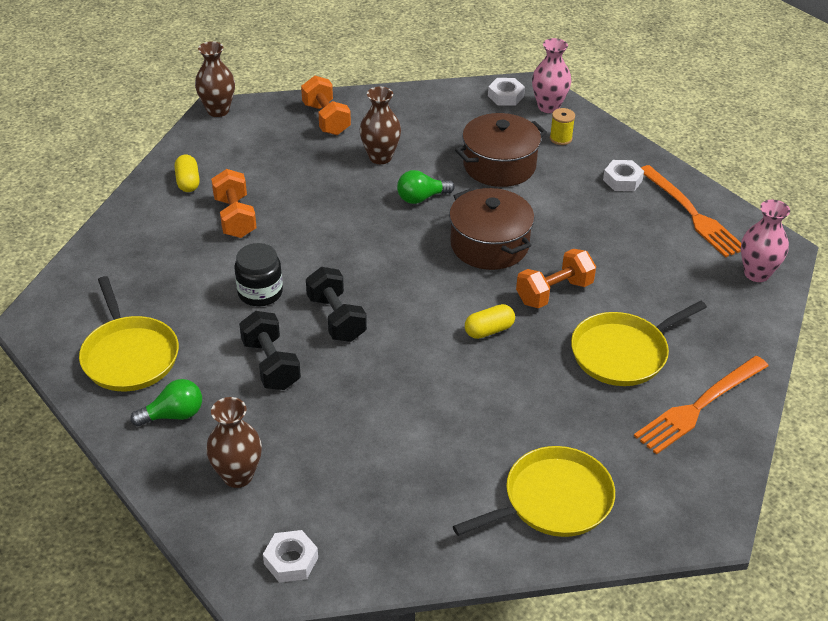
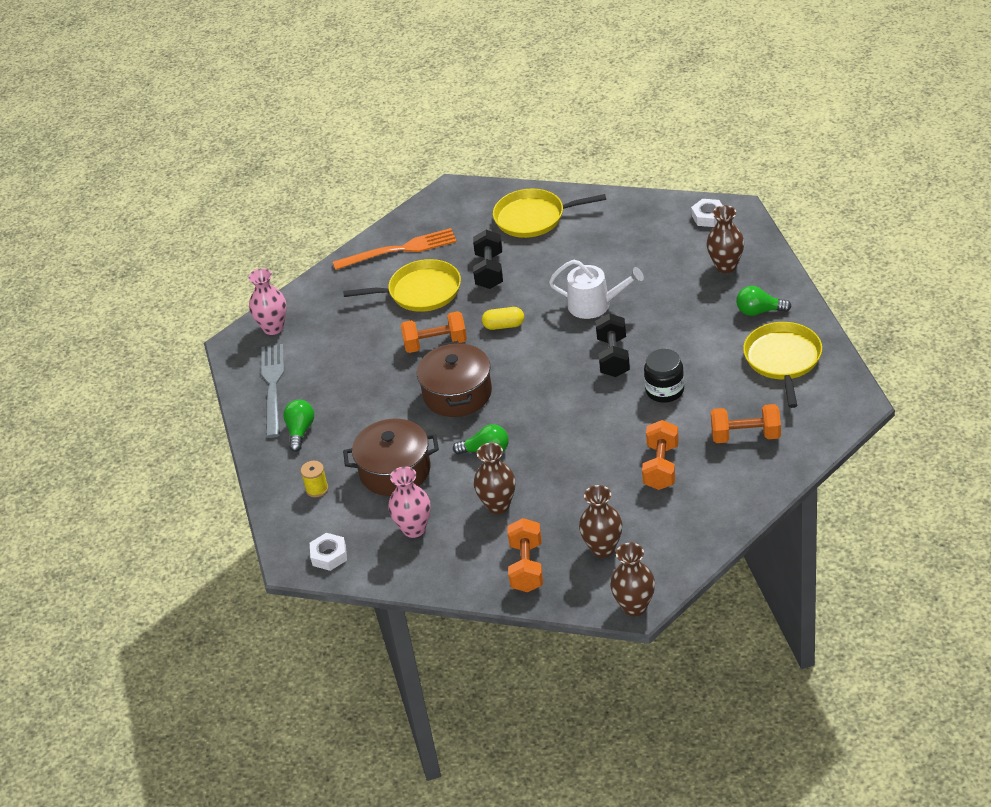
camera: 150 degrees left, 0 degrees up
yellow capsule [174,155,200,192] -> none
black dumbbell [239,311,301,390] -> black dumbbell moved to [473,230,503,289]
pink vase [532,38,571,113] -> pink vase moved to [388,466,431,538]
white nut [603,160,644,191] -> green light bulb [283,400,314,452]
orange fork [641,165,741,258] -> grey fork [261,344,284,438]
none -> white watering can [549,260,644,319]
none -> brown vase [579,485,622,558]
none -> orange dumbbell [711,404,781,443]

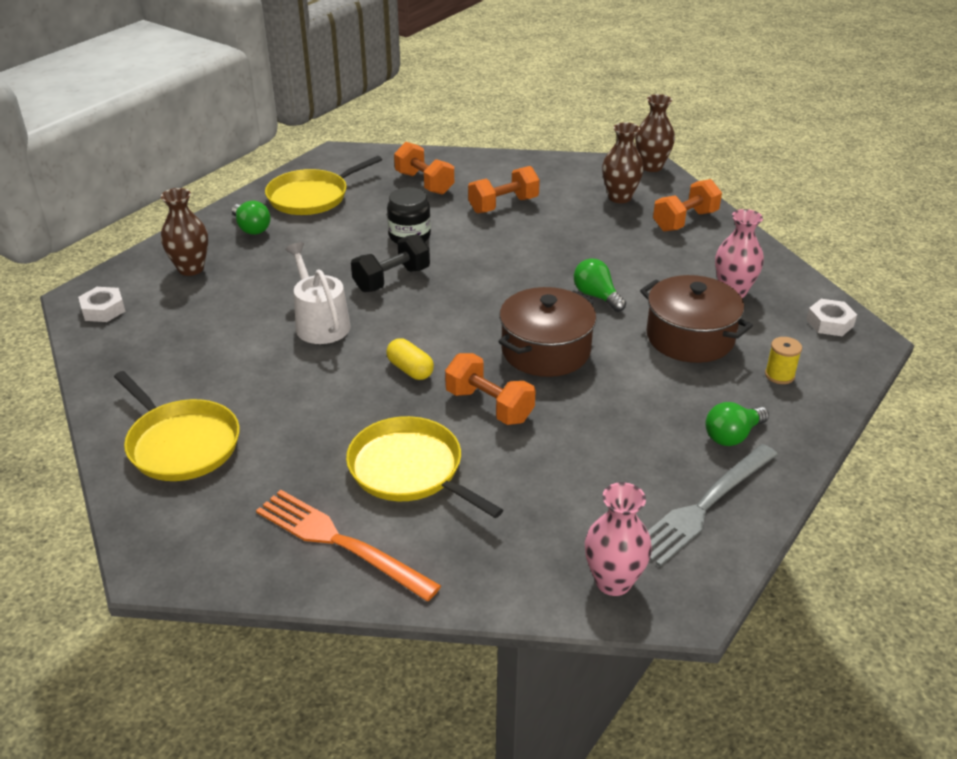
camera: 135 degrees left, 5 degrees down
black dumbbell [473,230,503,289] -> none
brown vase [474,443,516,514] -> none

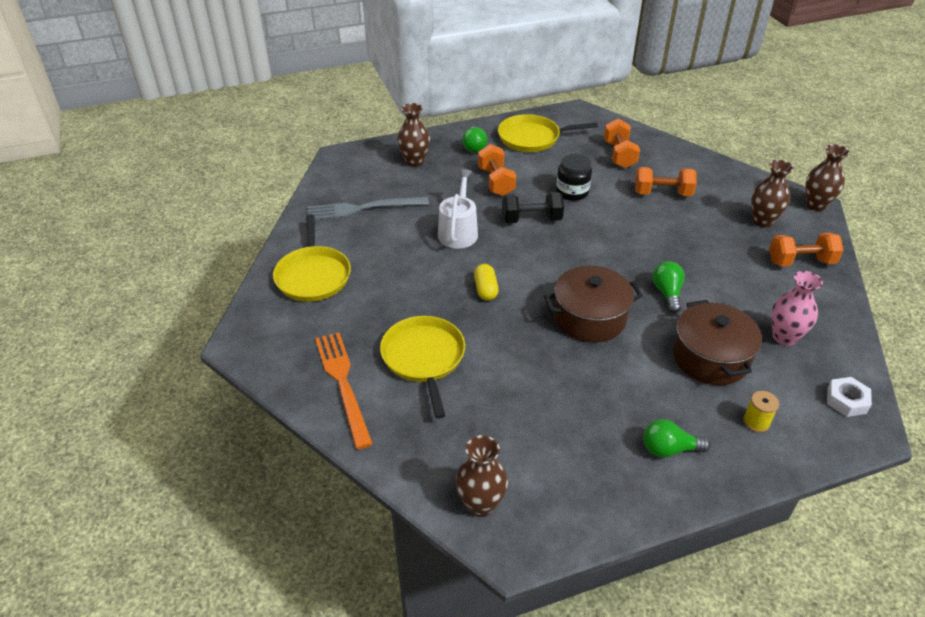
camera: 35 degrees right, 5 degrees up
white nut [78,287,125,322] -> none
orange dumbbell [445,353,536,425] -> orange dumbbell moved to [478,144,516,196]
pink vase [585,482,652,596] -> brown vase [456,435,508,517]
grey fork [648,444,778,567] -> grey fork moved to [307,197,429,220]

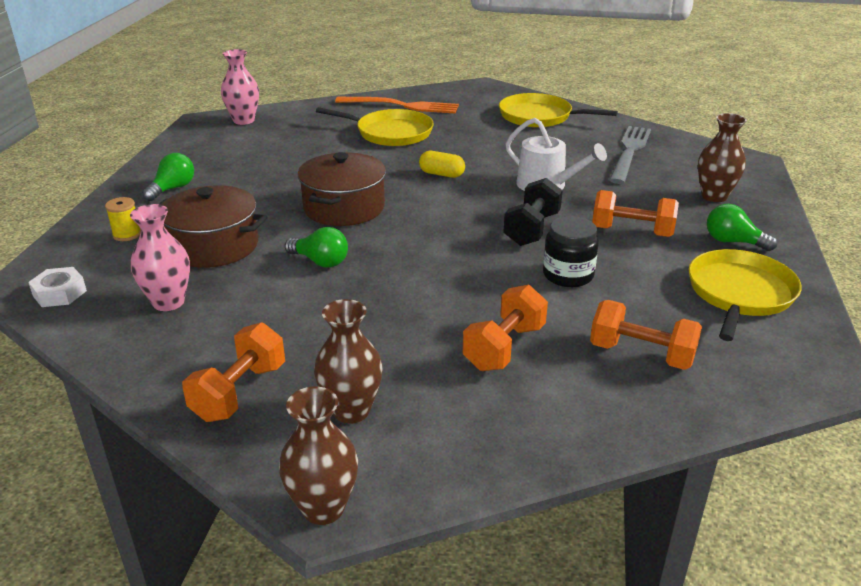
camera: 120 degrees right, 10 degrees down
brown vase [456,435,508,517] -> pink vase [221,49,259,125]

